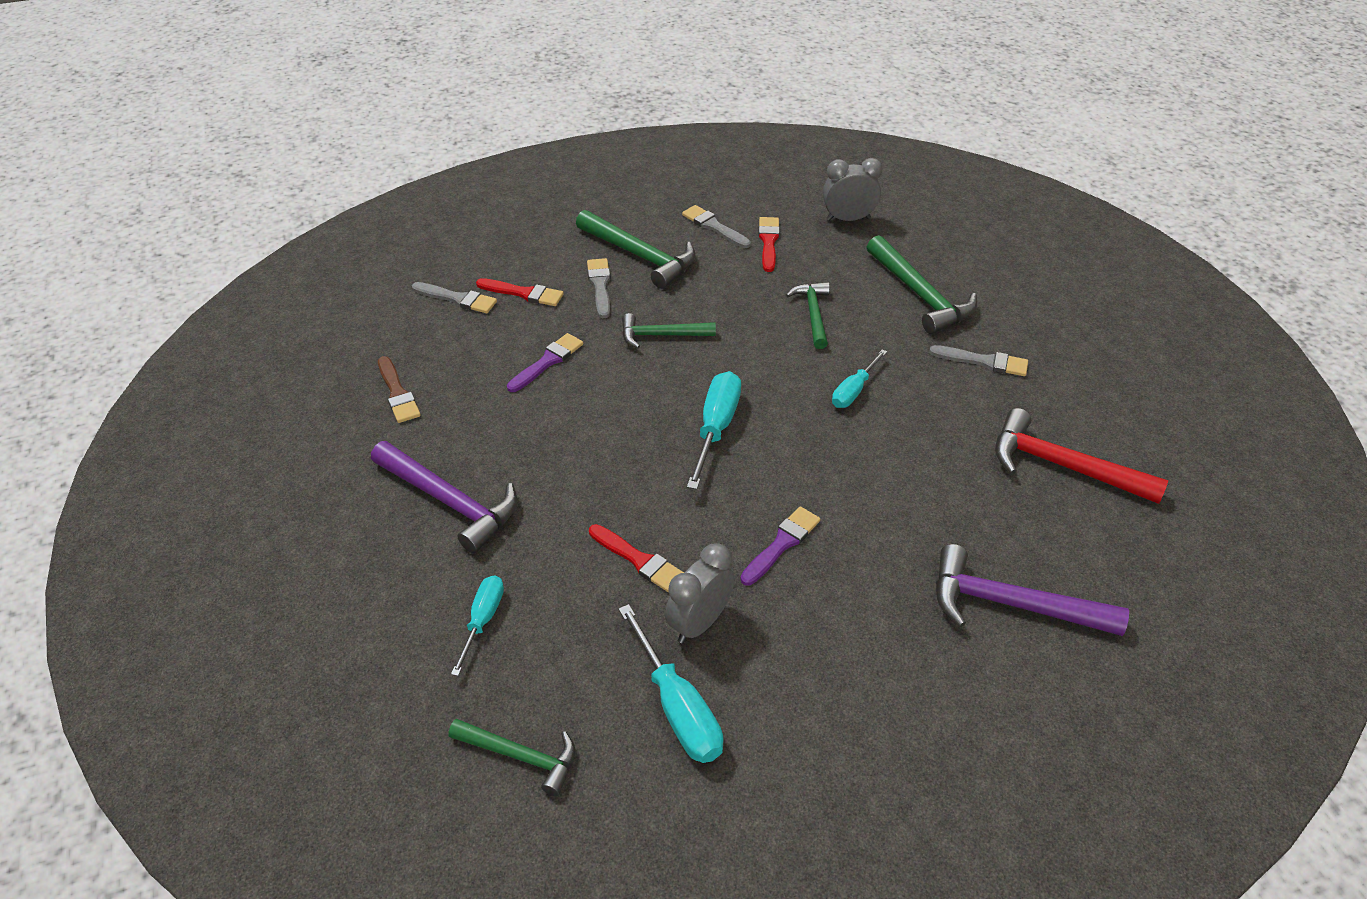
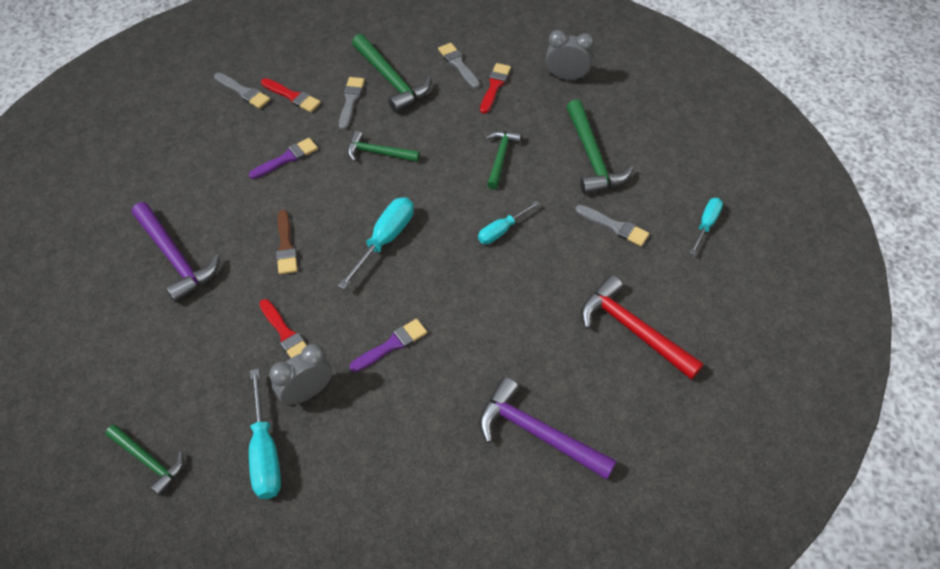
camera: 15 degrees right, 10 degrees up
brown brush [378,356,421,423] -> brown brush moved to [276,210,297,274]
turquoise screwdriver [451,575,504,676] -> turquoise screwdriver moved to [690,198,723,255]

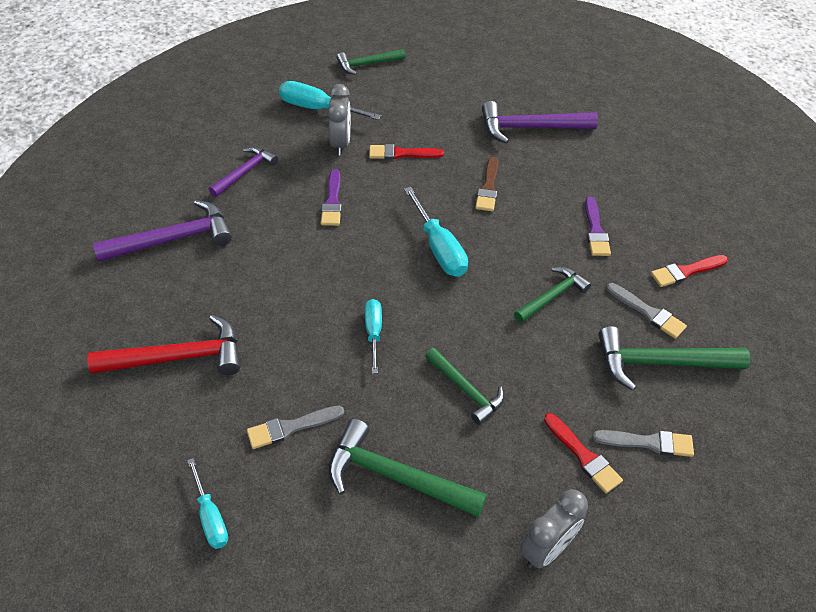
camera: 125 degrees right, 5 degrees down
grey brush [214,73,270,109] -> none
brown brush [276,210,297,274] -> brown brush turned 105 degrees counterclockwise [475,157,498,211]
none -> purple hammer [209,147,278,197]

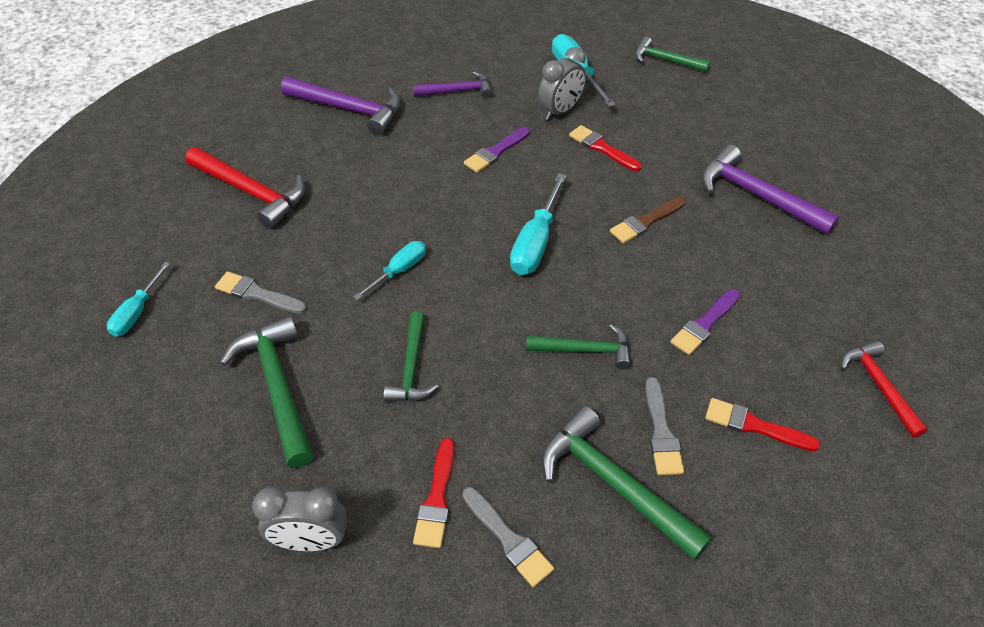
camera: 45 degrees right, 0 degrees up
none -> red hammer [841,341,928,438]

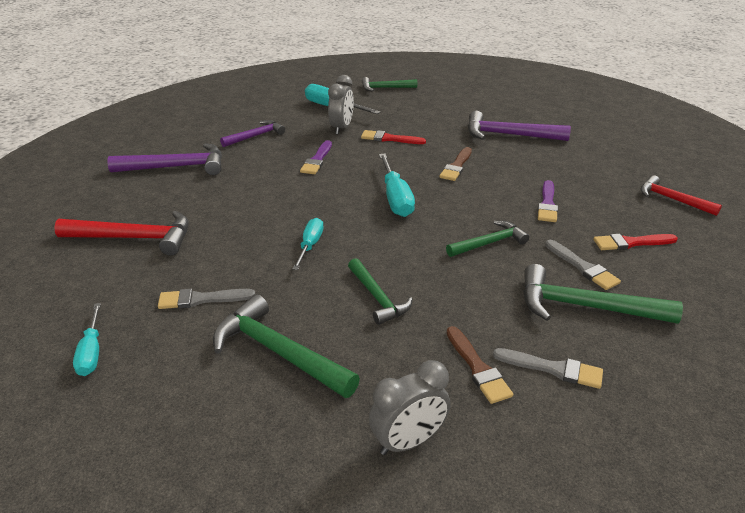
camera: 30 degrees left, 15 degrees down
red brush [413,438,455,548] -> brown brush [446,326,513,404]

